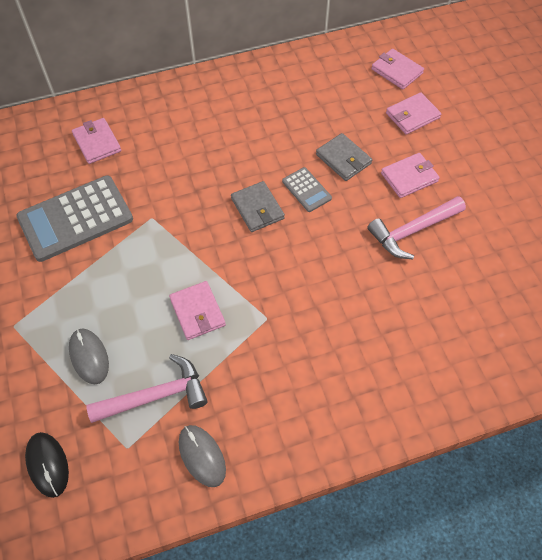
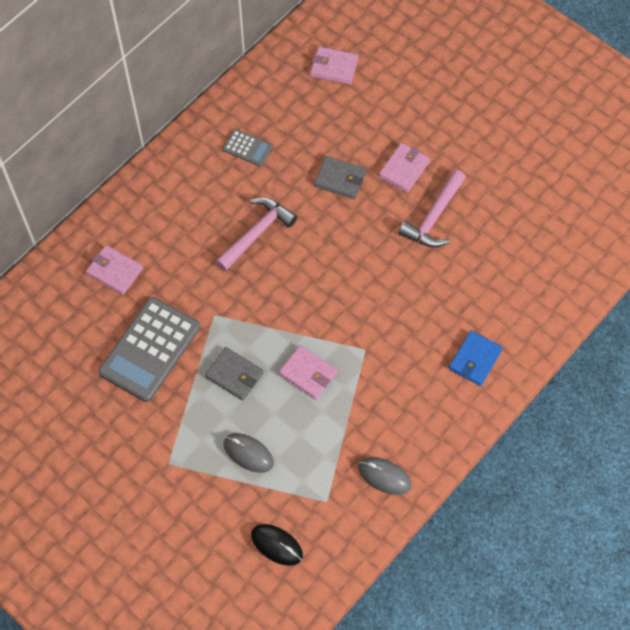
camera: 30 degrees left, 5 degrees up
pink hammer [86,354,208,423] -> pink hammer moved to [216,197,297,271]
grey wallet [231,181,285,232] -> grey wallet moved to [205,347,264,401]
grey calculator [282,167,332,212] -> grey calculator moved to [223,129,273,167]
pink wallet [386,92,441,134] -> none
none -> blue wallet [449,330,503,386]

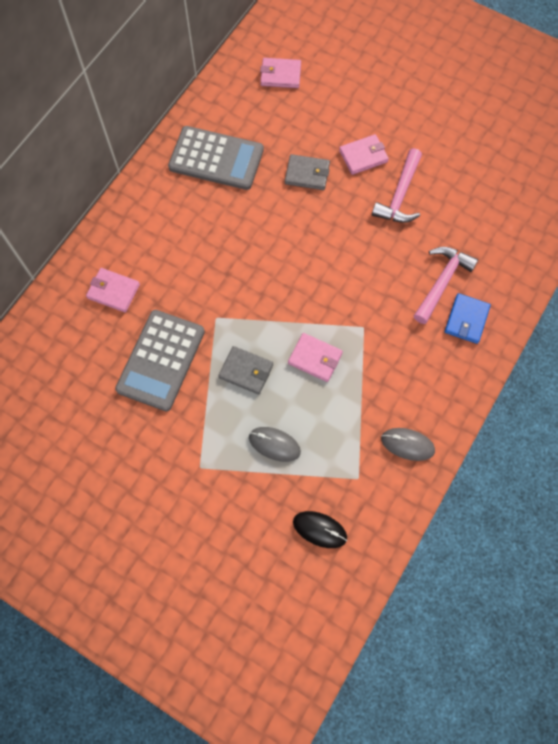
camera: 10 degrees left, 5 degrees up
pink hammer [216,197,297,271] -> pink hammer moved to [414,247,478,324]
grey calculator [223,129,273,167] -> grey calculator [168,126,264,190], size x2.08
pink wallet [379,143,430,193] -> pink wallet turned 45 degrees clockwise [339,134,389,175]

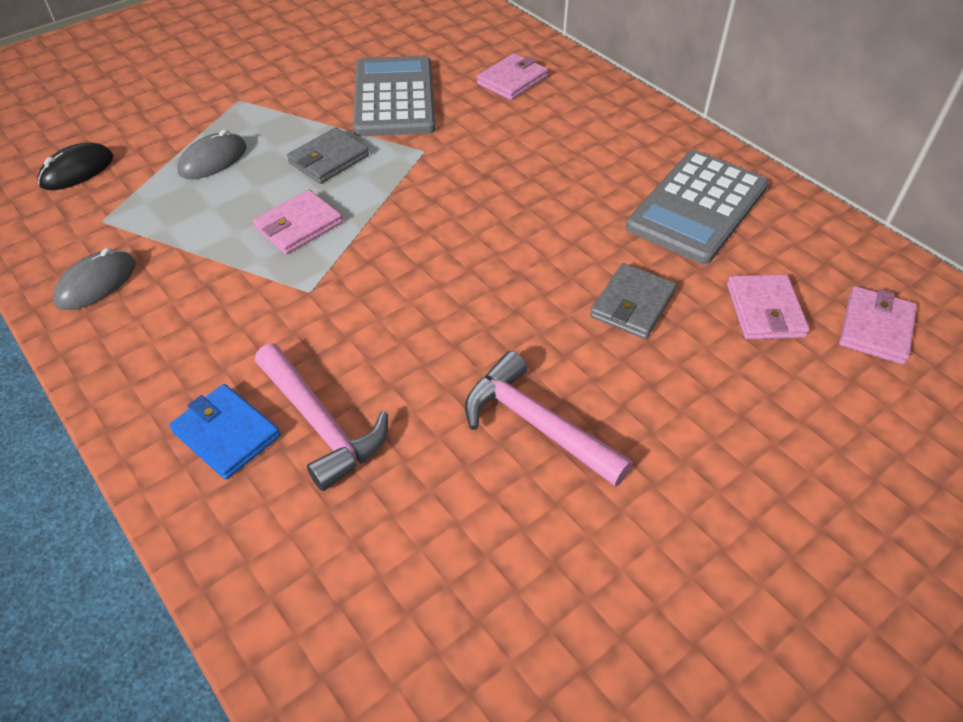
camera: 110 degrees right, 20 degrees down
grey calculator [115,310,205,411] -> grey calculator turned 45 degrees clockwise [353,56,435,136]
pink wallet [339,134,389,175] -> pink wallet moved to [727,274,810,339]

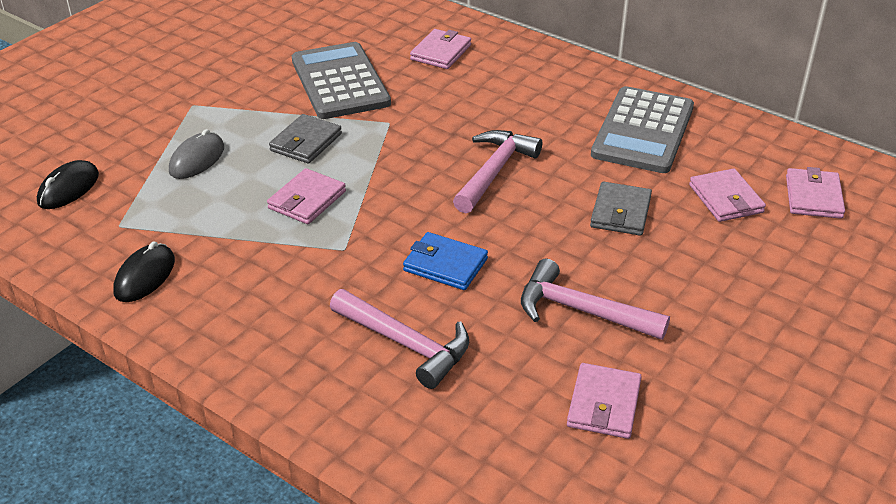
camera: 15 degrees left, 10 degrees down
grey mouse [53,248,136,310] -> black mouse [113,241,175,302]
blue wallet [169,384,280,480] -> blue wallet moved to [403,232,488,290]
none -> pink hammer [453,130,542,213]
none -> pink wallet [567,363,642,439]

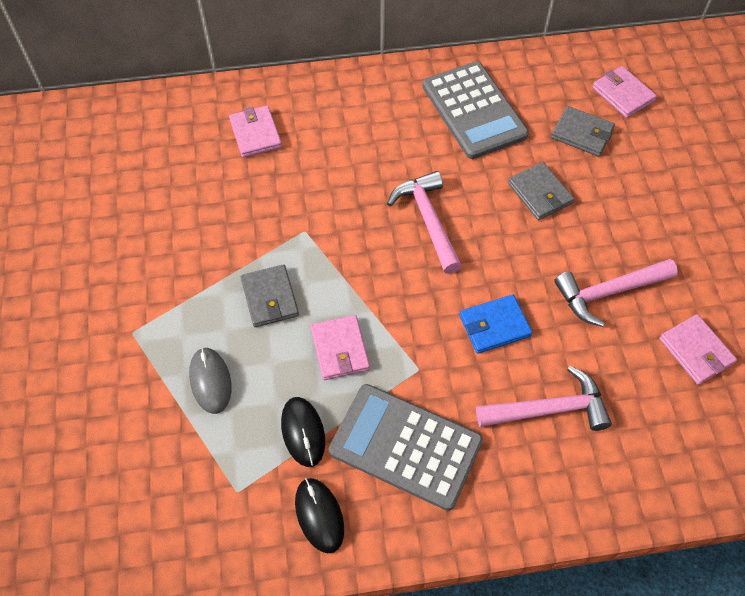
camera: 45 degrees left, 20 degrees up
black mouse [37,160,99,209] -> black mouse moved to [281,397,325,467]
grey calculator [292,42,391,119] -> grey calculator moved to [329,384,483,511]
pink wallet [689,168,766,222] -> grey wallet [551,106,615,157]

